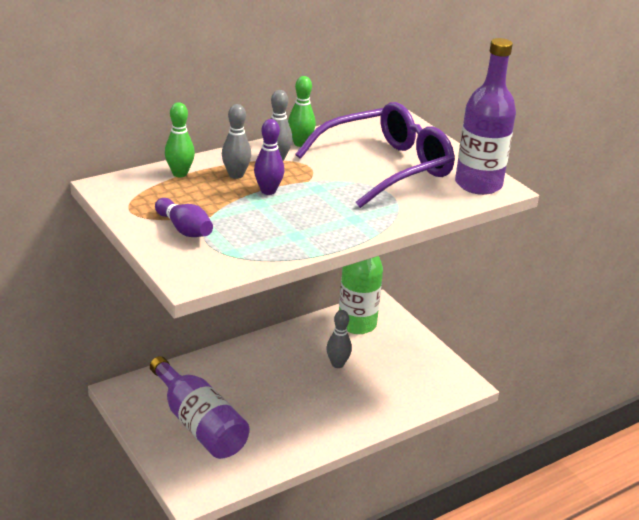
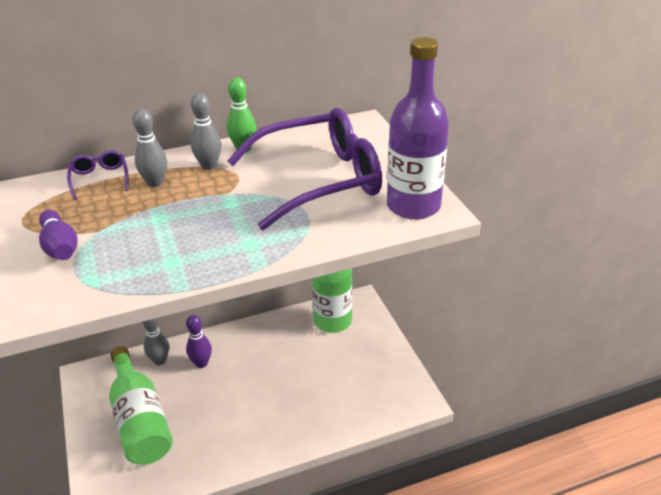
camera: 15 degrees right, 5 degrees up
purple bottle [150,356,250,459] -> green bottle [109,346,173,465]
green bowling pin [165,102,195,177] -> purple glasses [67,150,128,200]
purple bowling pin [254,119,284,195] -> purple bowling pin moved to [186,315,212,368]
grey bowling pin [327,310,352,368] -> grey bowling pin moved to [142,318,169,365]

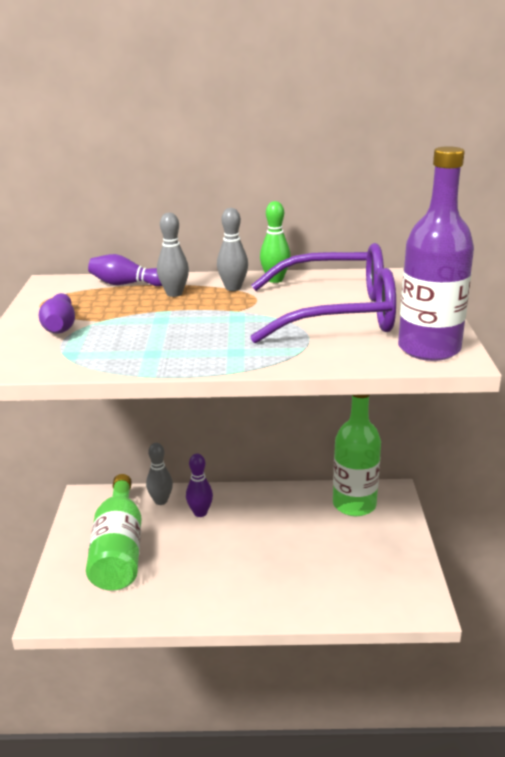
camera: 20 degrees right, 10 degrees down
purple glasses [67,150,128,200] -> purple bowling pin [88,254,162,287]

